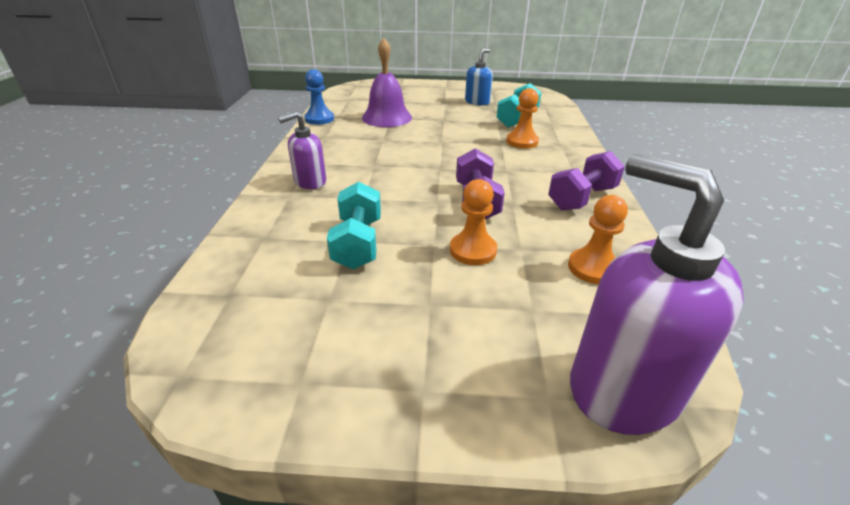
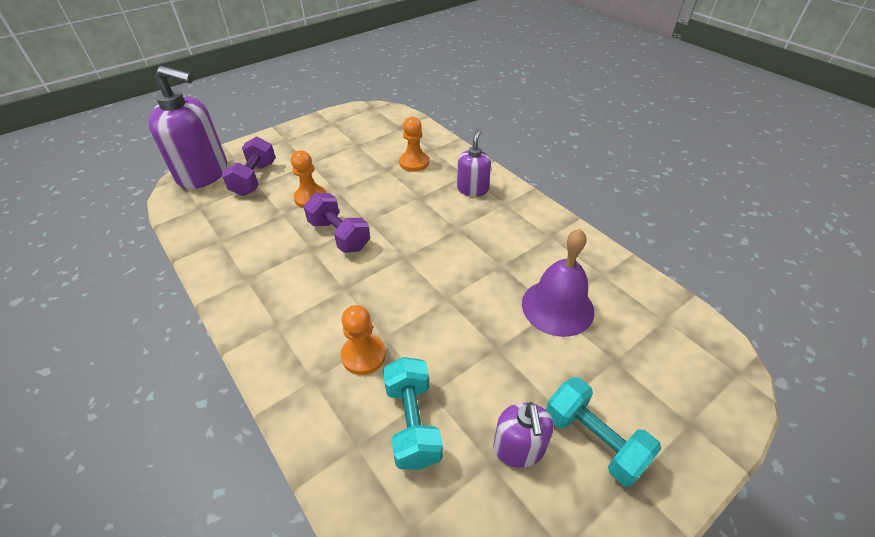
camera: 140 degrees right, 10 degrees up
blue pawn [304,69,334,125] -> none
turquoise dumbbell [327,182,381,269] -> turquoise dumbbell moved to [546,377,662,487]
blue soap dispenser [465,48,493,106] -> purple soap dispenser [493,402,554,468]
purple dumbbell [548,151,625,210] -> purple dumbbell moved to [222,136,276,196]
orange pawn [568,195,628,284] -> orange pawn moved to [399,117,429,172]

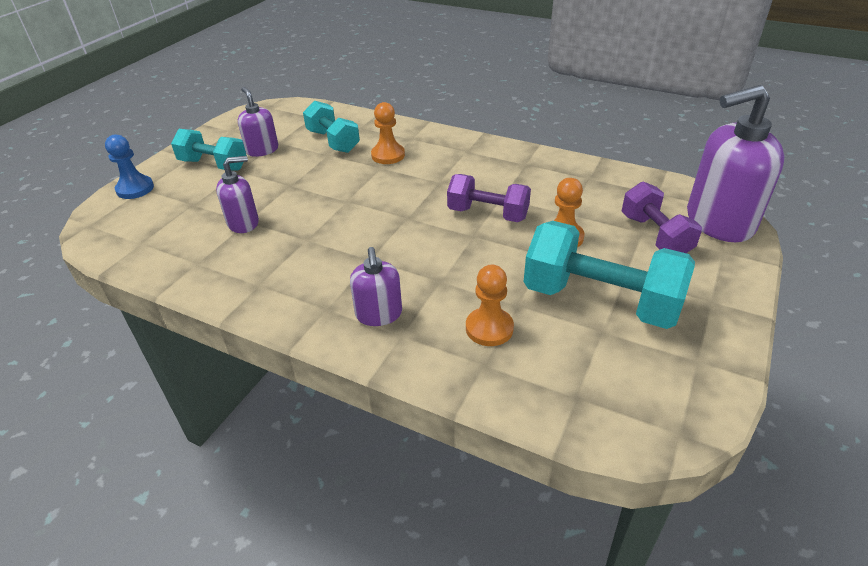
camera: 155 degrees right, 5 degrees down
purple bell [522,229,594,337] -> purple soap dispenser [216,156,259,233]
none -> blue pawn [105,134,154,199]
none -> turquoise dumbbell [524,221,695,329]

